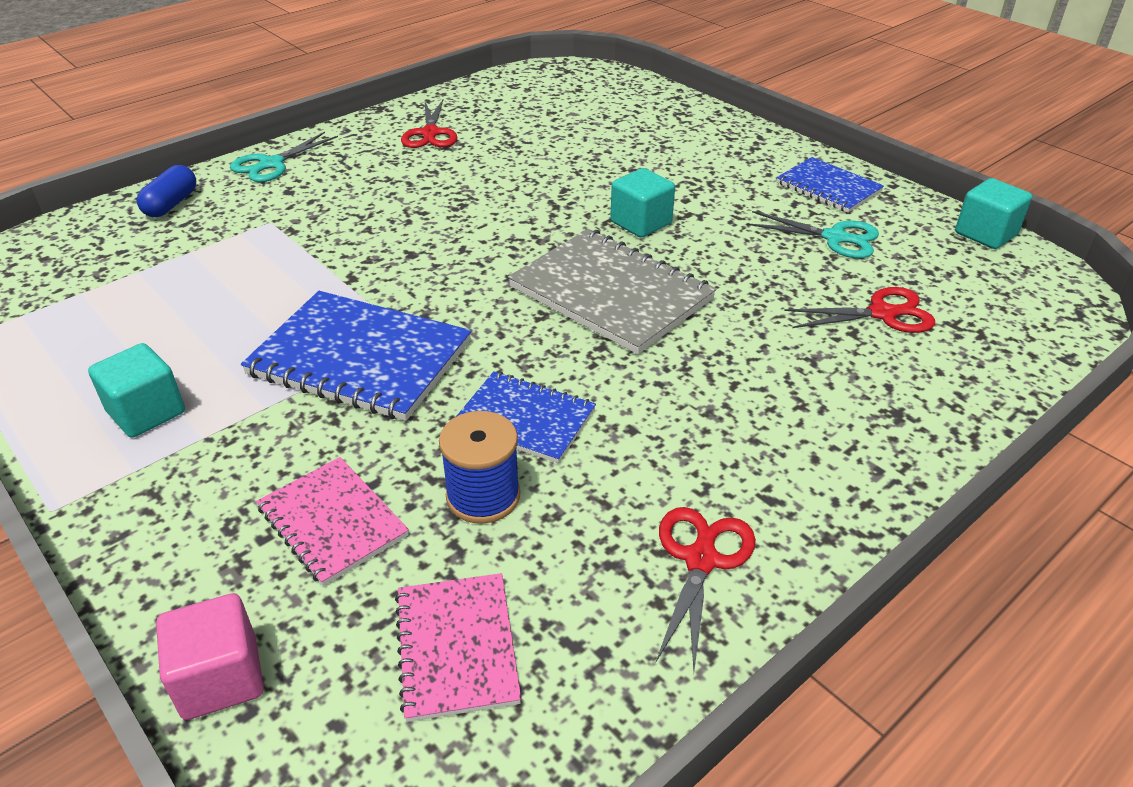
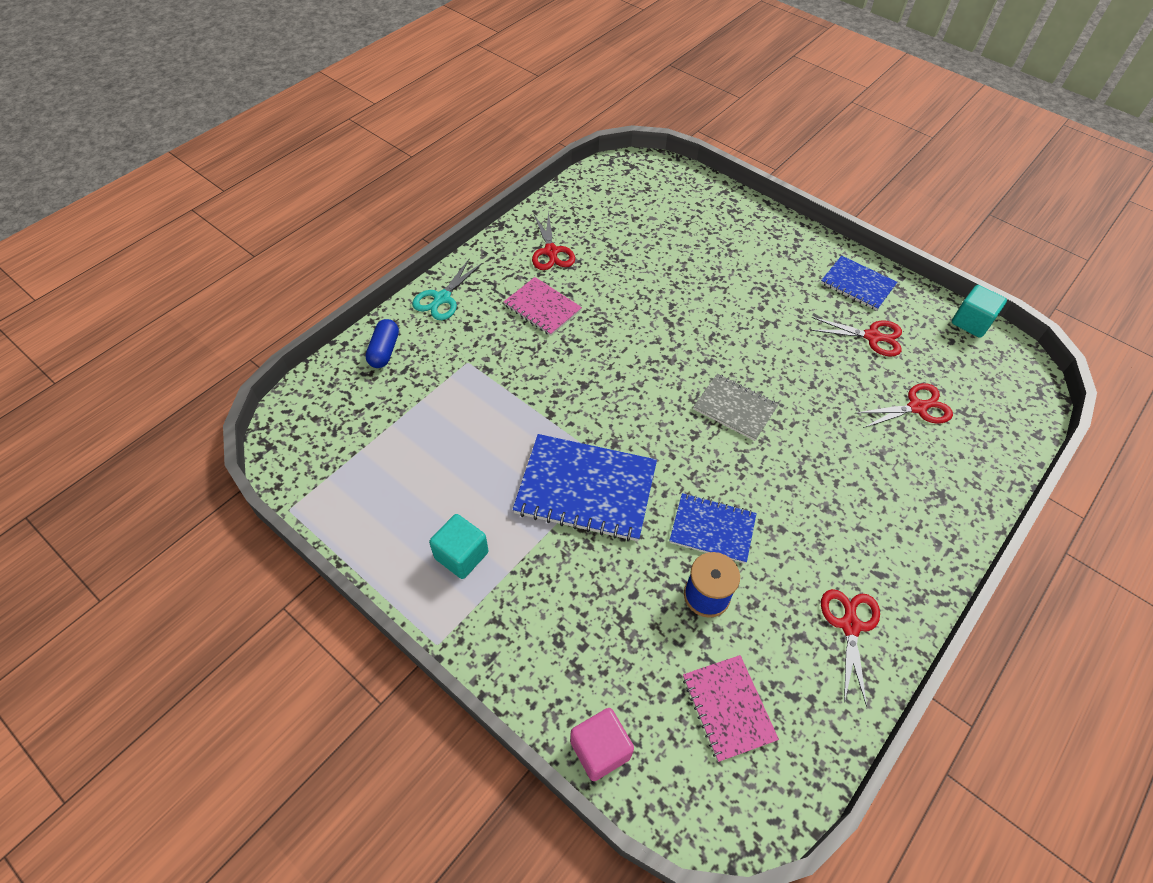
camera: 10 degrees left, 15 degrees up
pink notebook [256,457,409,586] -> pink notebook moved to [504,277,582,336]
grey notebook [508,229,716,354] -> grey notebook [693,374,779,441], size x0.60
turquoise cube [610,168,675,238] -> none
turquoise scissors [746,211,879,258] -> red scissors [810,317,902,357]

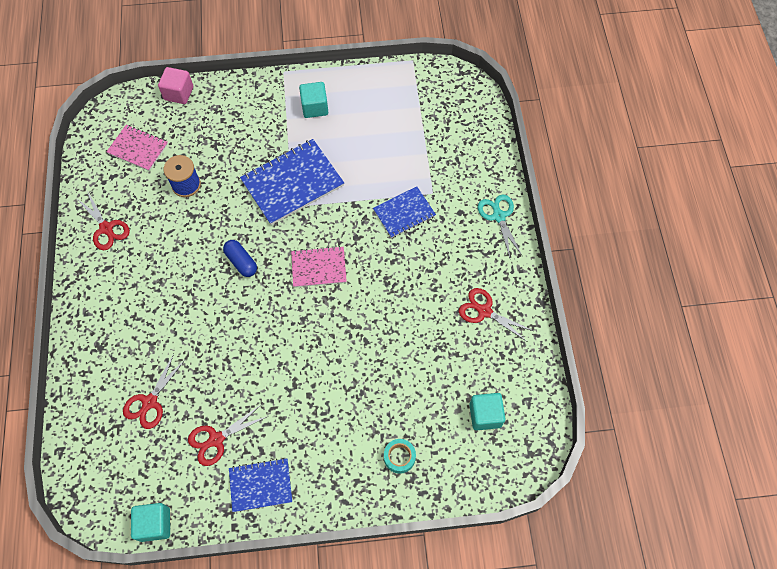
camera: 135 degrees right, 10 degrees up
blue capsule [365,319,399,368] -> blue capsule moved to [223,240,257,277]
pink notebook [504,277,582,336] -> pink notebook moved to [291,246,347,287]
blue notebook [669,493,757,564] -> blue notebook moved to [373,186,436,238]
grey notebook [693,374,779,441] -> none
none -> turquoise tape [384,439,416,474]
none -> turquoise cube [469,393,505,430]

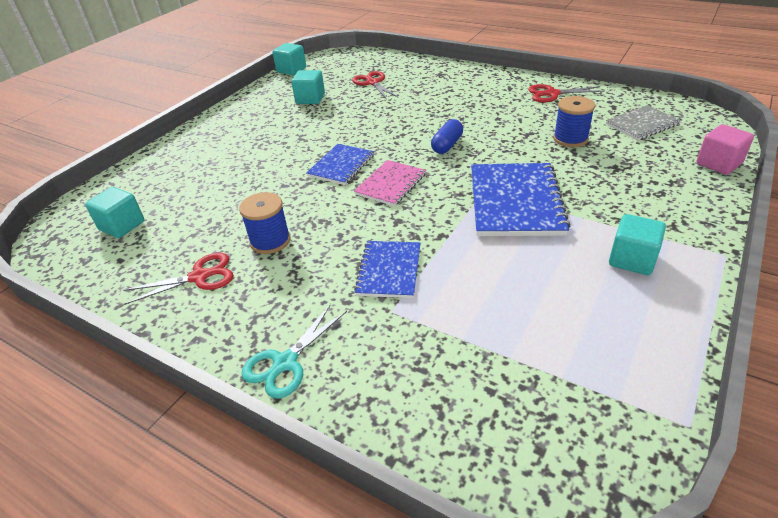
camera: 130 degrees right, 25 degrees down
pink notebook [107,125,168,171] -> grey notebook [606,105,681,140]
red scissors [188,404,268,466] -> turquoise cube [291,70,325,104]
blue capsule [223,240,257,277] -> blue capsule turned 60 degrees counterclockwise [431,119,463,154]
blue notebook [229,458,292,512] -> blue notebook moved to [306,144,374,185]
turquoise tape [384,439,416,474] -> none
turquoise scissors [478,194,523,258] -> turquoise scissors turned 105 degrees clockwise [241,304,347,399]
none -> blue spool [239,192,291,254]

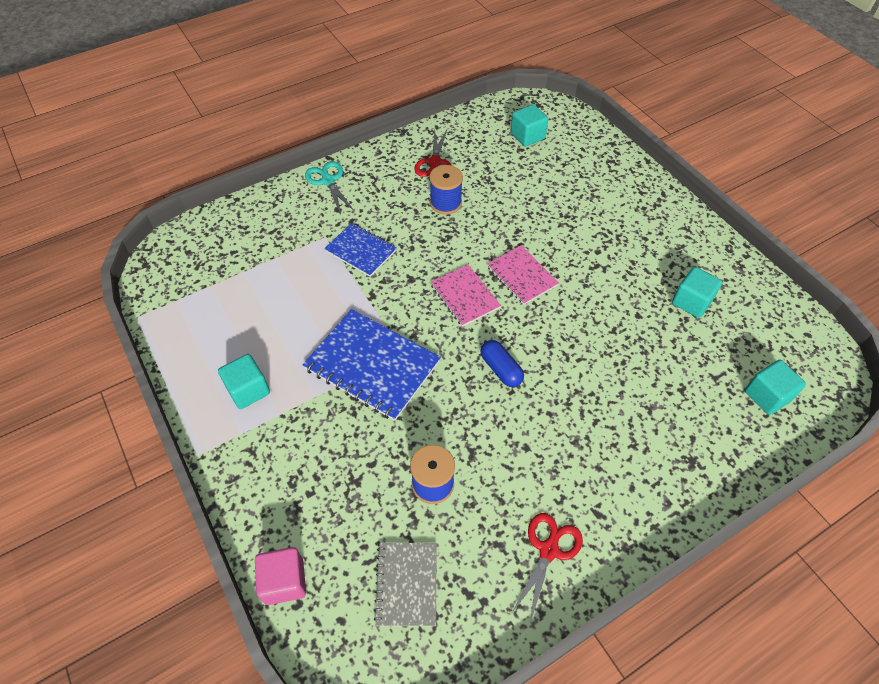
camera: 115 degrees right, 15 degrees up
turquoise cube [272,43,306,75] -> turquoise cube moved to [745,360,806,415]
blue notebook [306,144,374,185] -> pink notebook [487,245,559,305]
red scissors [352,71,398,100] -> none

